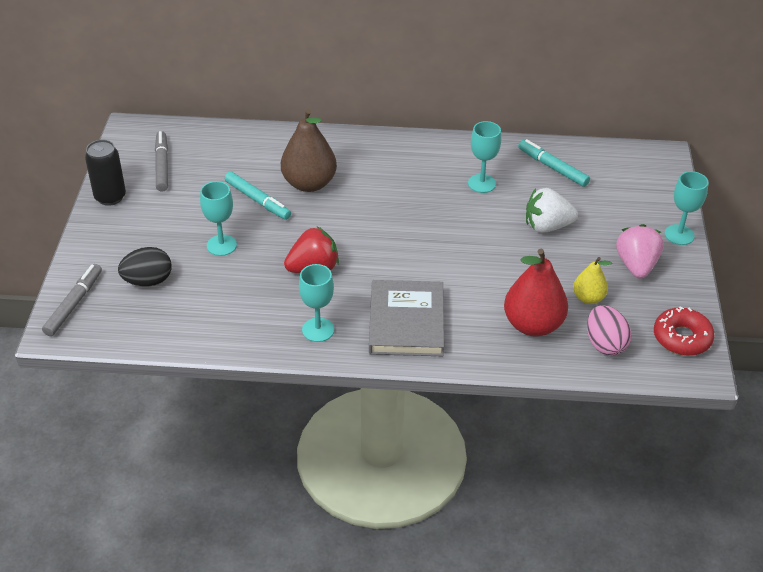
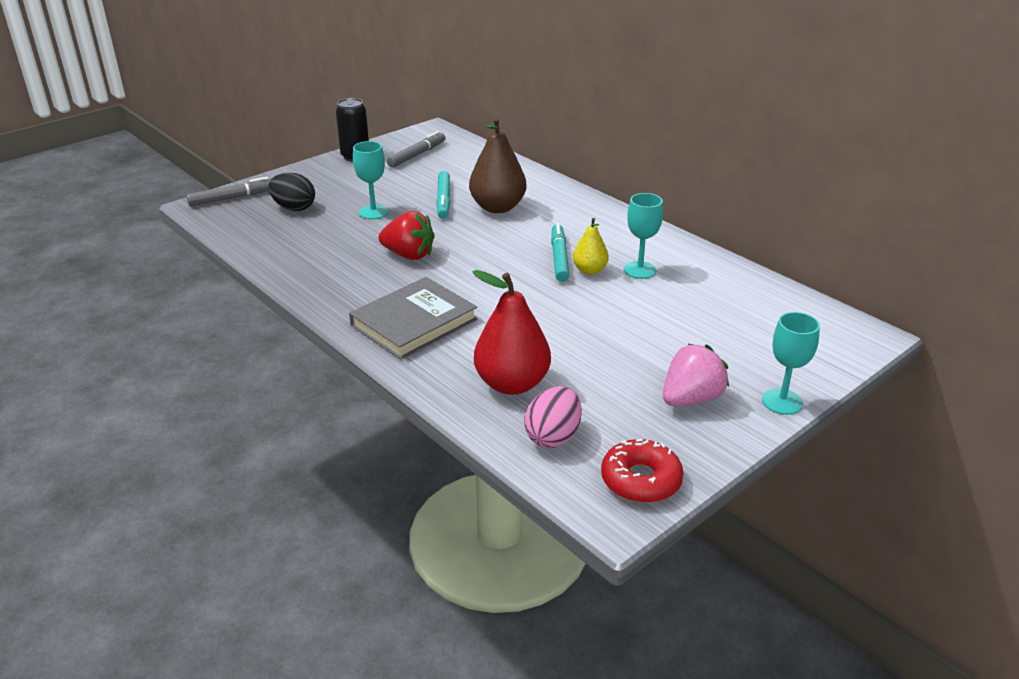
camera: 45 degrees right, 10 degrees down
turquoise goblet [299,264,334,342] -> none
turquoise marker [518,139,590,187] -> turquoise marker moved to [551,223,570,282]
white strawberry [526,188,578,233] -> none
yellow pear [573,257,612,304] -> yellow pear moved to [573,218,609,275]

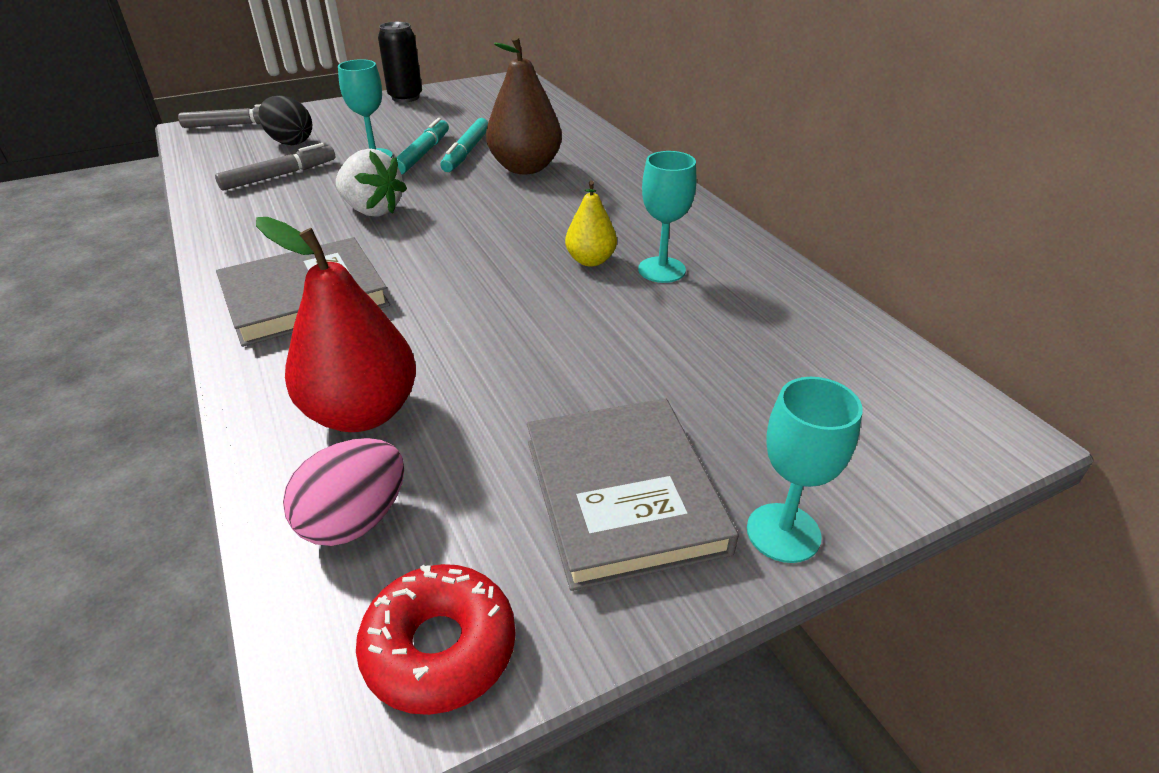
camera: 15 degrees right, 5 degrees up
red strawberry [379,211,435,260] -> white strawberry [336,149,407,217]
grey marker [387,131,446,168] -> grey marker moved to [215,143,335,190]
turquoise marker [551,223,570,282] -> turquoise marker moved to [396,118,449,174]
pink strawberry [663,343,729,407] -> grey book [527,398,739,591]

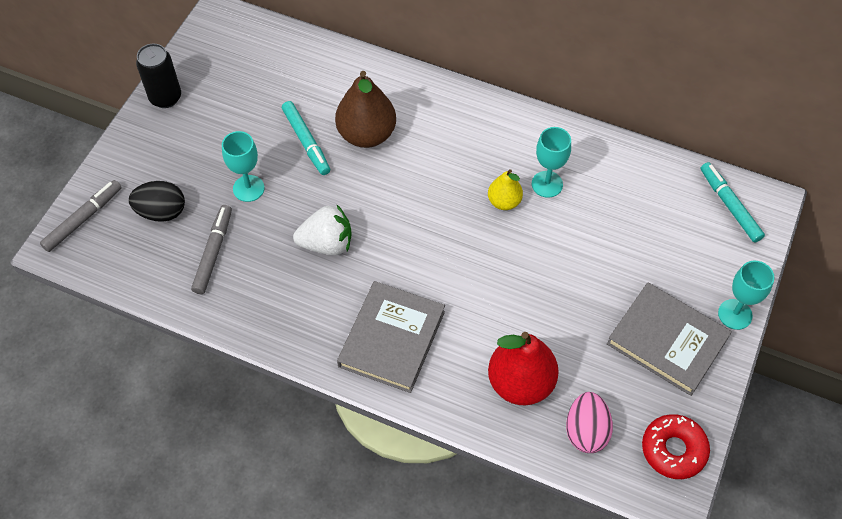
camera: 40 degrees left, 20 degrees up
turquoise marker [396,118,449,174] -> turquoise marker moved to [700,162,765,243]

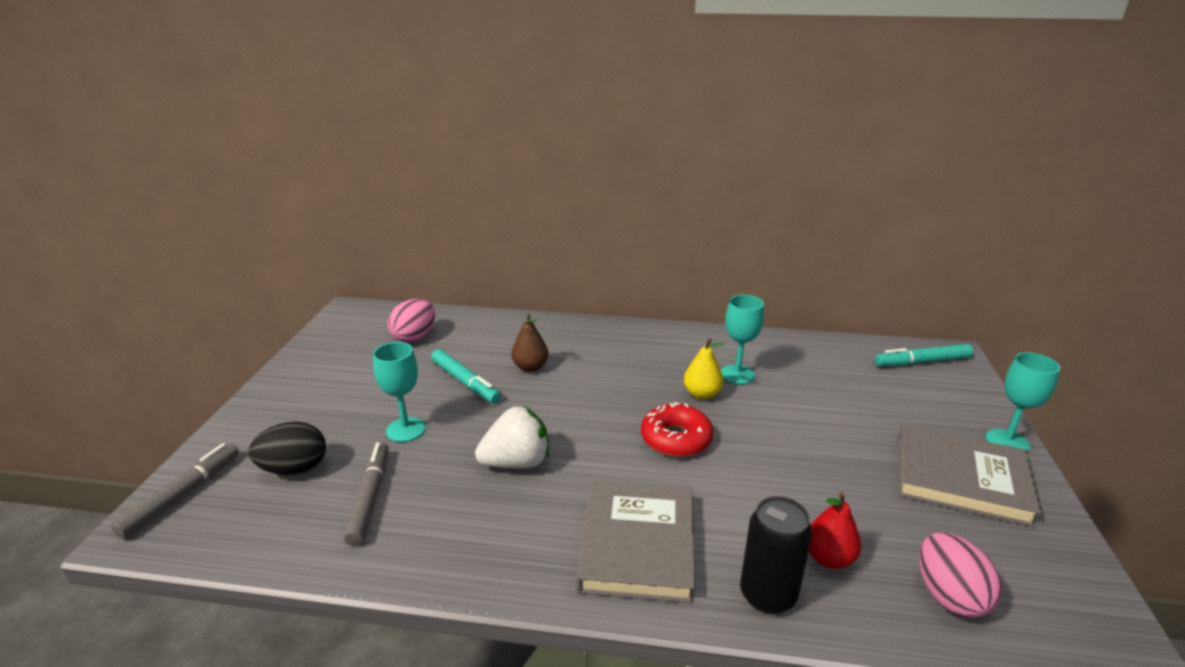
camera: 15 degrees left, 30 degrees down
black can [136,44,181,108] -> black can moved to [740,496,812,615]
brown pear [335,71,396,148] -> brown pear [511,314,548,372], size x0.56
red pear [488,332,559,405] -> red pear [809,492,861,569], size x0.56
red donut [642,414,710,479] -> red donut moved to [641,402,713,457]
turquoise marker [700,162,765,243] -> turquoise marker turned 60 degrees counterclockwise [875,344,973,366]
none -> pink egg [388,299,435,343]

